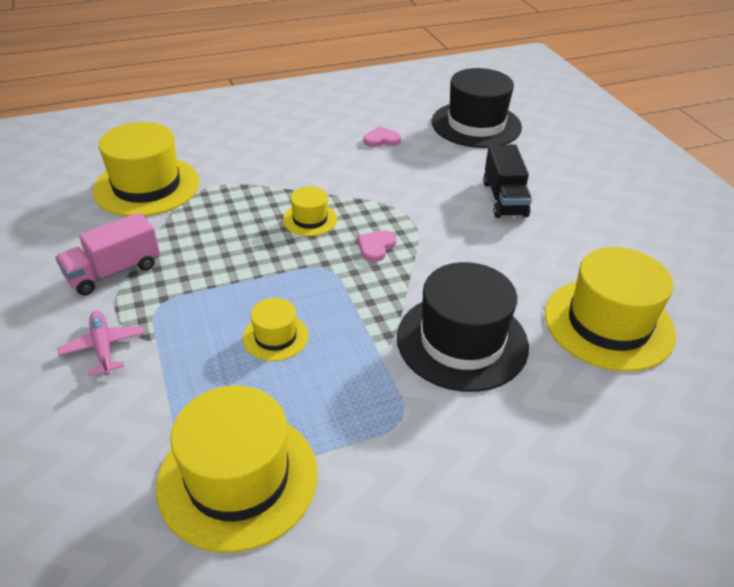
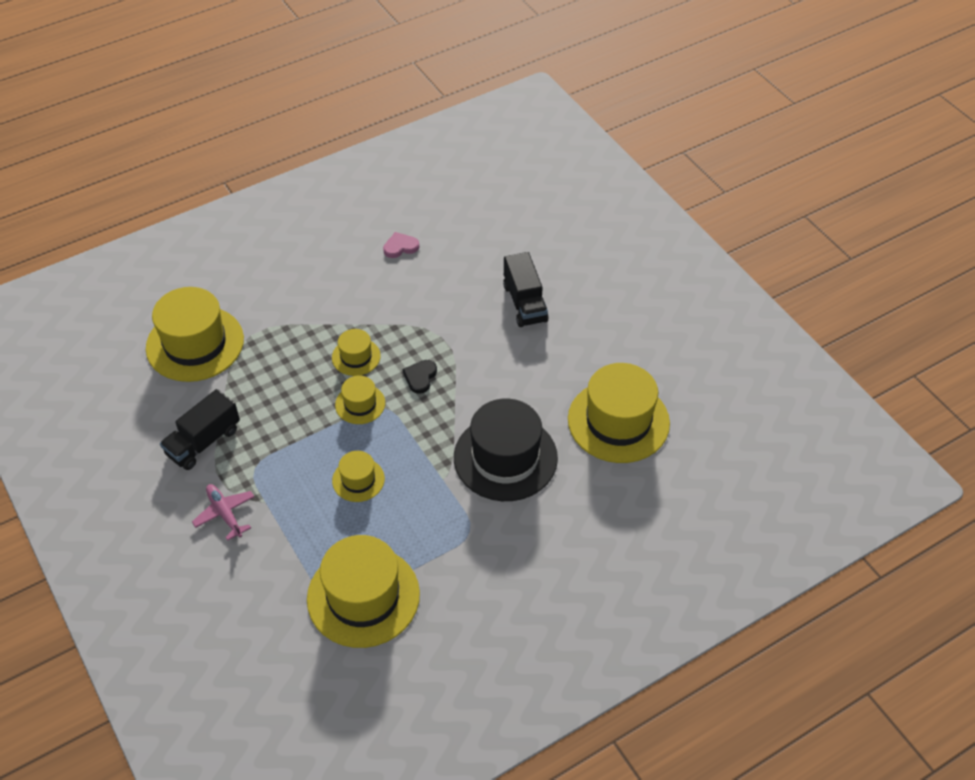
camera: 10 degrees left, 10 degrees up
pink truck [55,212,160,296] -> black truck [160,389,240,470]
pink heart [357,230,397,262] -> black heart [402,360,437,394]
black hat [432,68,522,148] -> none
none -> yellow hat [335,375,385,424]

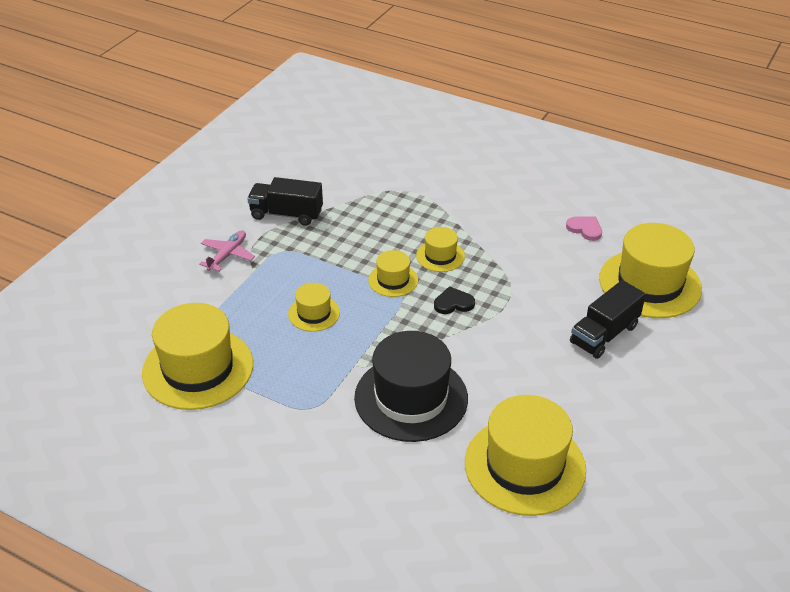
camera: 60 degrees right, 10 degrees down
yellow hat [146,287,244,382] -> yellow hat moved to [599,223,702,318]

